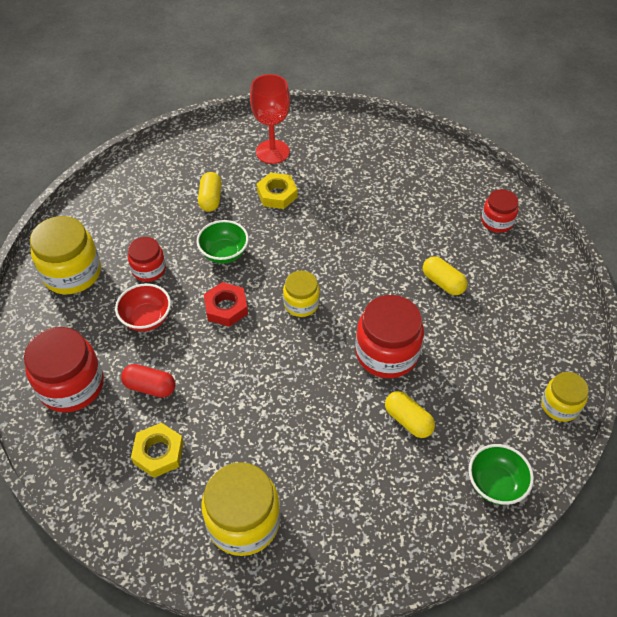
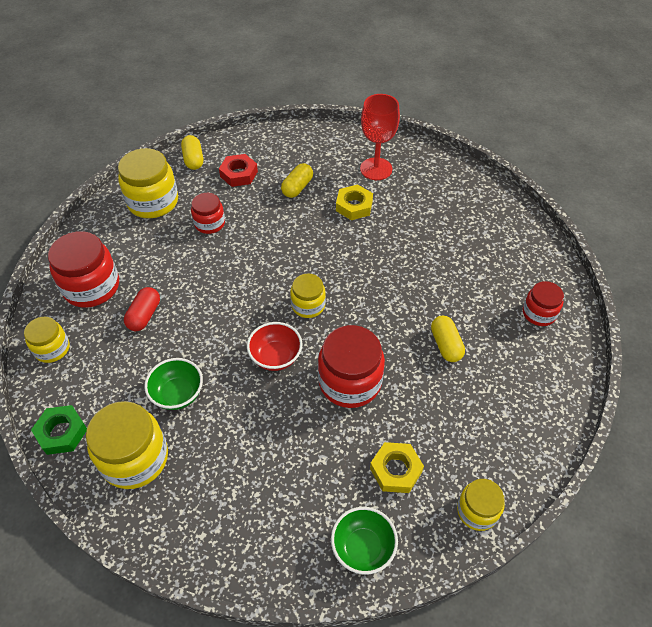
camera: 30 degrees right, 0 degrees up
red bowl [115,283,171,331] -> red bowl moved to [247,322,302,371]
red capsule [121,364,175,398] -> red capsule turned 60 degrees clockwise [124,287,160,331]
yellow nut [131,423,184,478] -> yellow nut moved to [370,442,424,493]
green bowl [197,220,249,264] -> green bowl moved to [144,358,203,410]
red nut [204,282,248,327] -> red nut moved to [219,154,258,187]
yellow capsule [385,391,435,438] -> yellow capsule moved to [181,135,203,170]
none -> yellow jar [24,317,70,363]
none -> green nut [31,405,87,455]

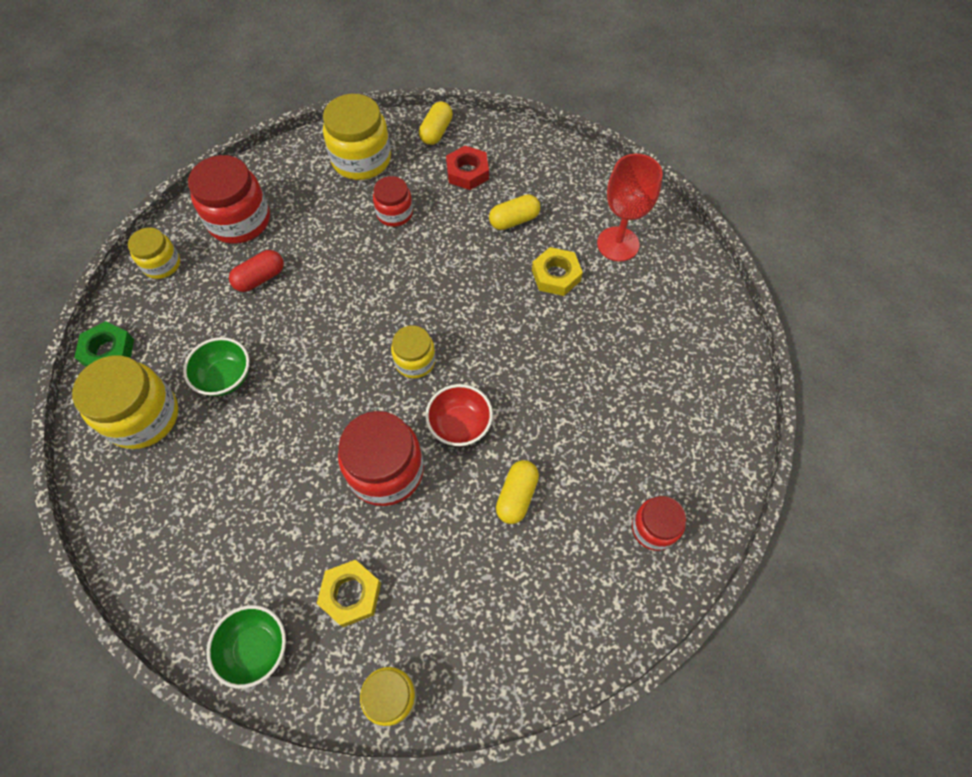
camera: 35 degrees right, 10 degrees up
red bowl [247,322,302,371] -> red bowl moved to [425,384,493,446]

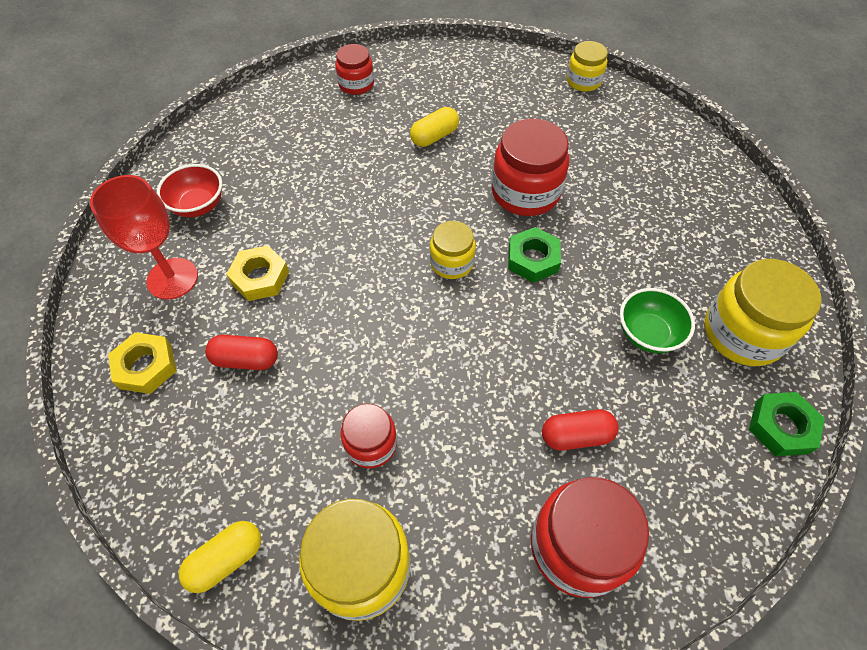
camera: 150 degrees left, 5 degrees down
yellow jar [128,227,180,279] -> none
green bowl [206,605,286,689] -> none
yellow nut [317,560,381,627] -> yellow nut moved to [108,332,176,394]
red bowl [425,384,493,446] -> red bowl moved to [157,164,222,217]
red nut [446,146,489,190] -> none
yellow capsule [489,195,540,230] -> red capsule [205,335,278,370]
none -> green nut [508,227,561,283]

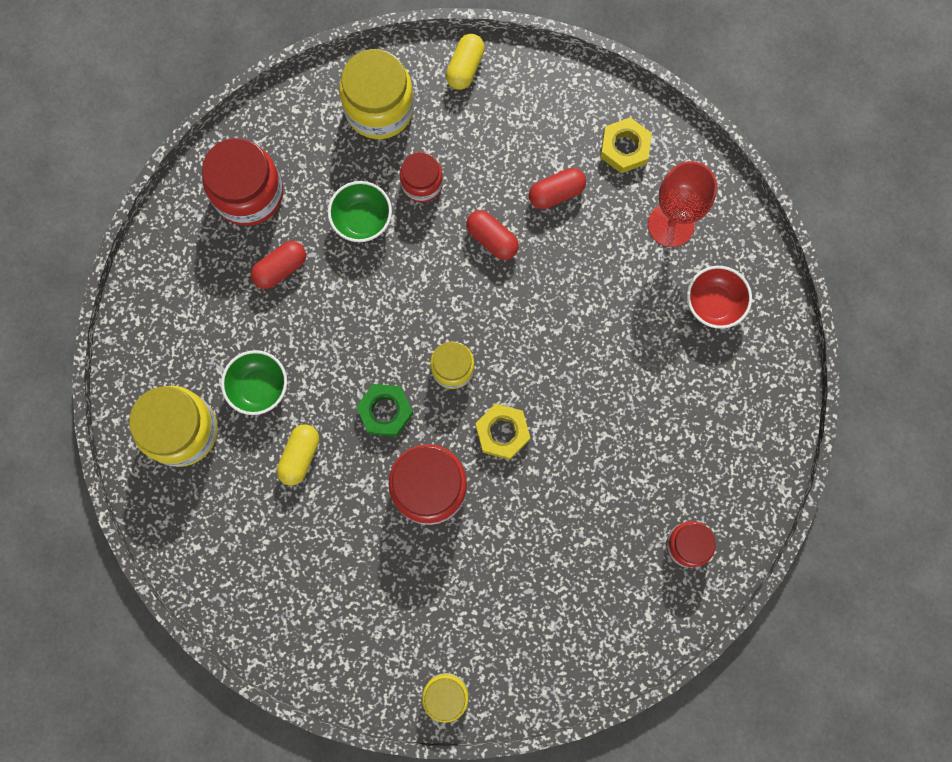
camera: 150 degrees right, 20 degrees up
yellow nut [226,245,289,301] -> yellow nut moved to [475,403,530,460]
yellow capsule [410,107,459,147] -> yellow capsule moved to [277,424,319,486]
green nut [749,392,825,456] -> none
none -> green bowl [328,181,392,242]
none -> red capsule [466,210,519,260]

